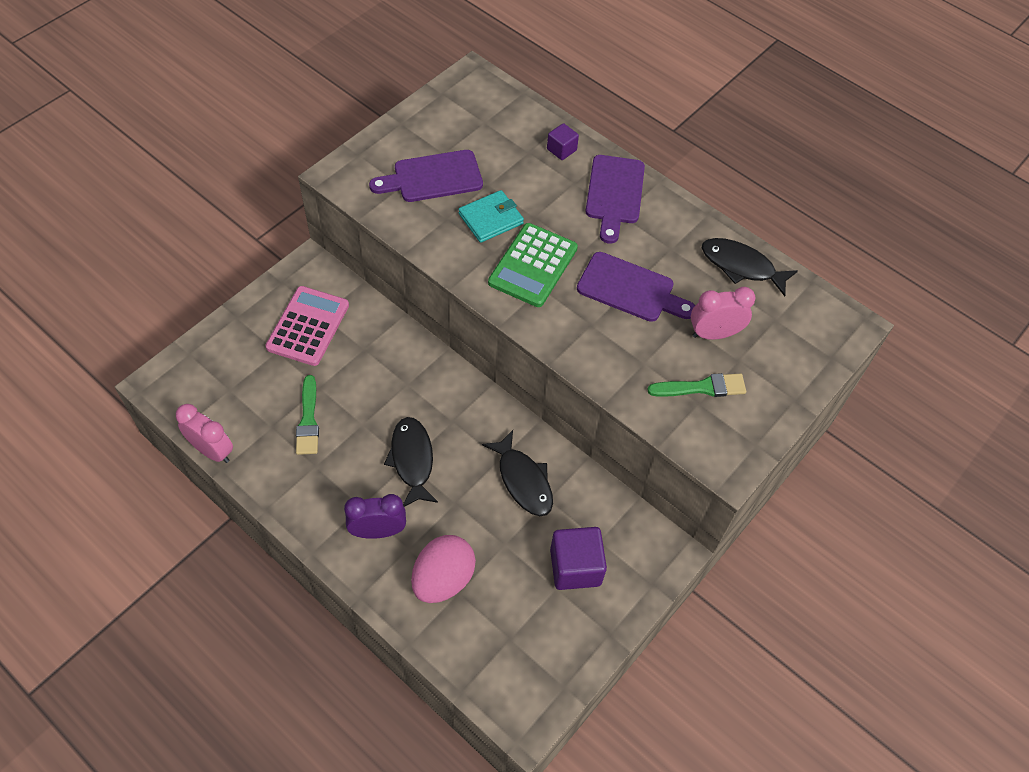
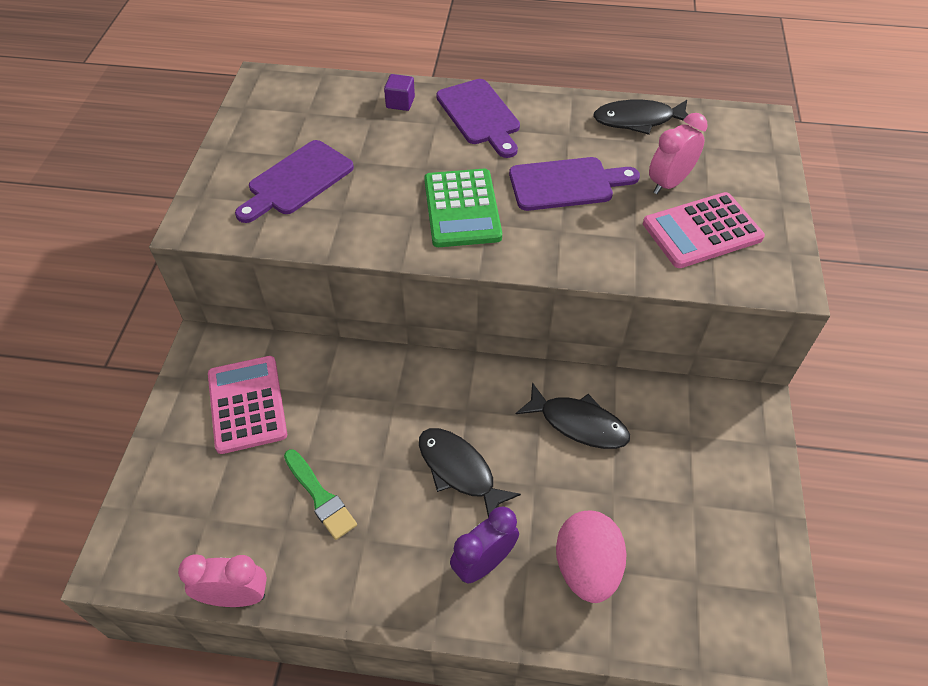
camera: 30 degrees left, 5 degrees down
turquoise wallet [458,190,524,243] -> none
purple cube [550,527,607,590] -> none
green brush [647,373,746,397] -> pink calculator [643,192,765,268]

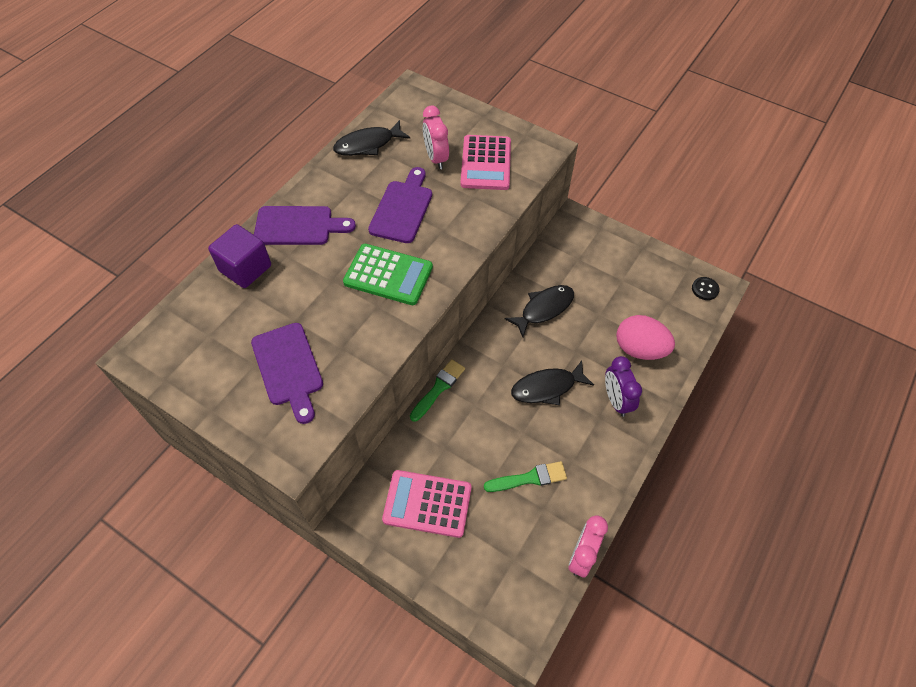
camera: 65 degrees left, 5 degrees up
purple cube [384,74,415,111] -> purple cube [208,224,271,288], size x1.81
black fish [593,100,689,135] -> black fish turned 45 degrees clockwise [333,120,410,156]
none -> green brush [410,359,465,422]
none -> black button [692,277,720,300]

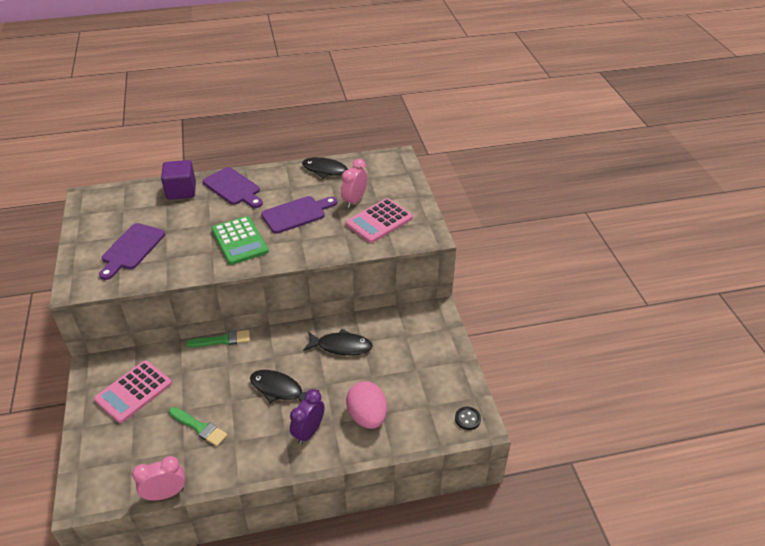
camera: 45 degrees right, 15 degrees down
pink calculator [382,470,471,538] -> pink calculator turned 105 degrees counterclockwise [94,360,172,423]

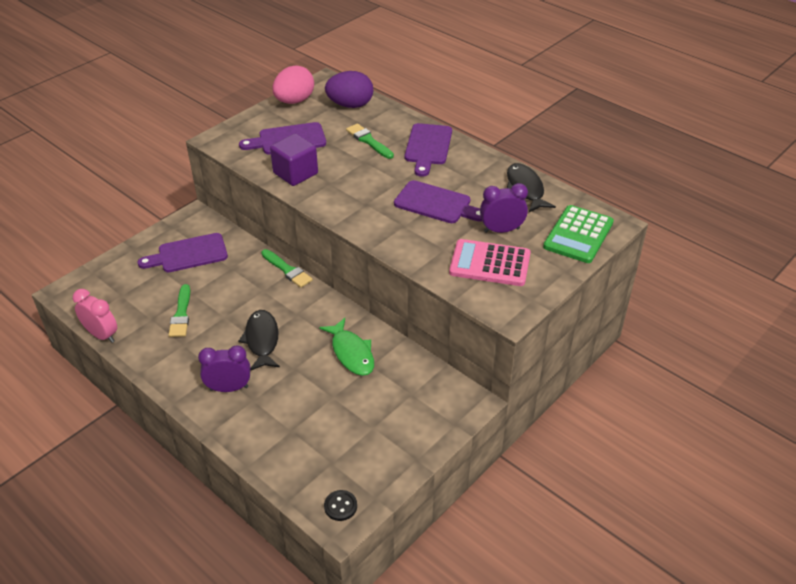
camera: 55 degrees right, 0 degrees up
pink calculator [94,360,172,423] -> purple cutting board [138,233,228,272]
purple cube [161,160,196,200] -> purple cube moved to [270,134,318,186]
green calculator [211,216,269,265] -> green calculator moved to [543,205,614,263]
black fish [303,329,373,355] -> green fish [319,318,374,376]
pink clock [341,159,367,208] -> purple clock [480,183,528,233]
pink egg [346,381,387,429] -> pink egg moved to [273,65,314,104]
none -> purple egg [325,71,373,108]
none -> green brush [346,123,394,159]

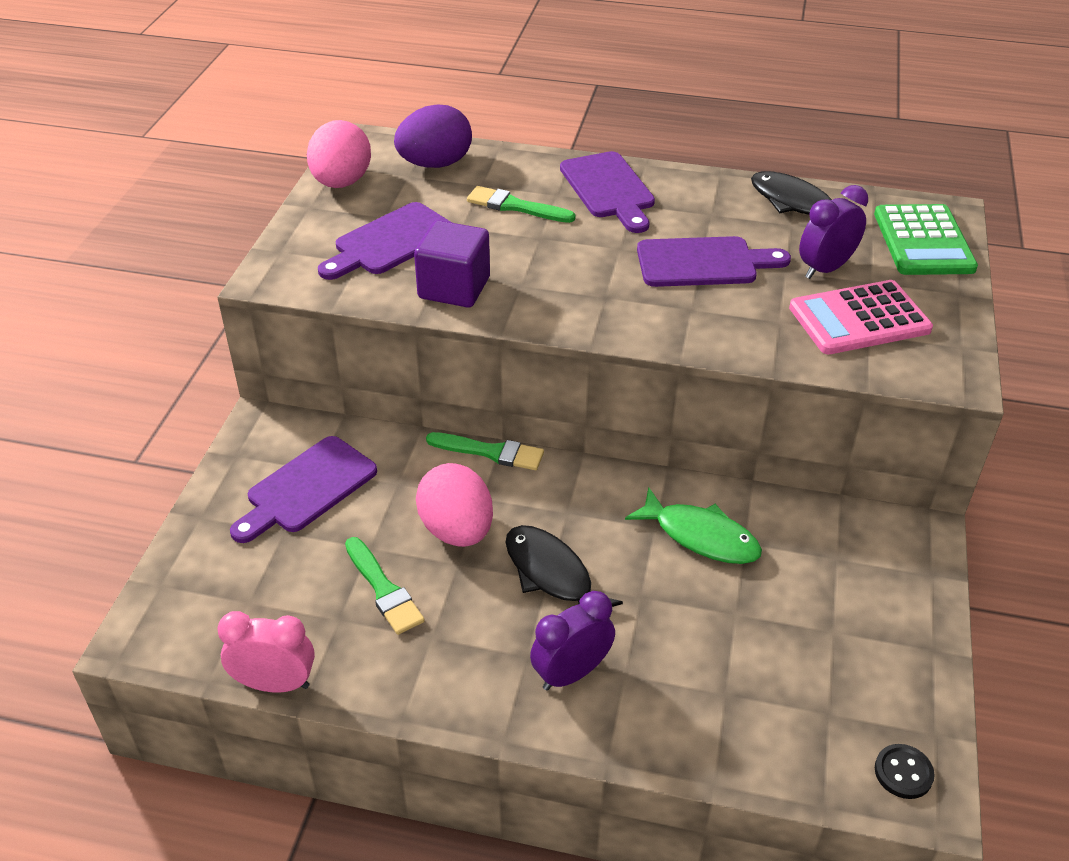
camera: 30 degrees left, 0 degrees up
none -> pink egg [416,463,493,547]

